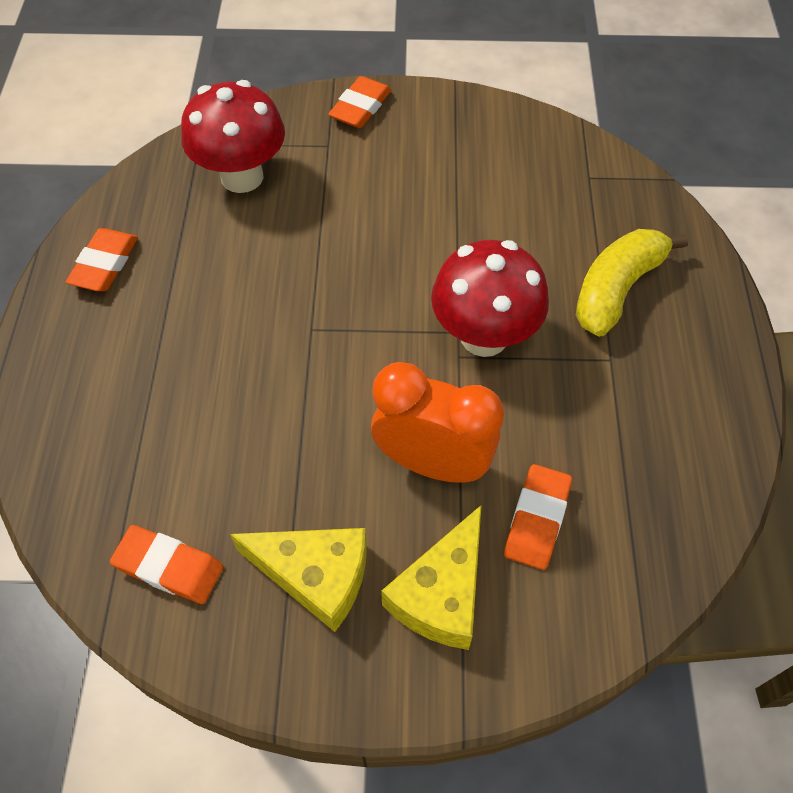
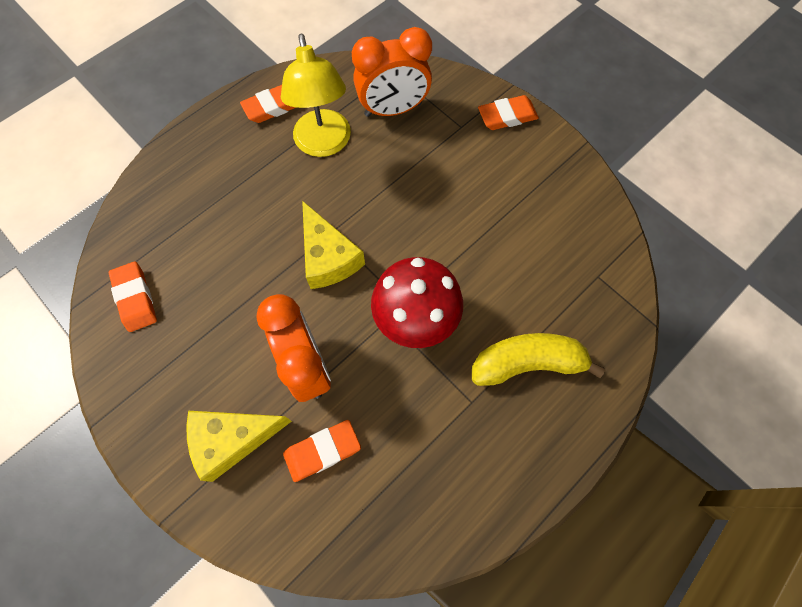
camera: 45 degrees right, 10 degrees up
red mushroom [181,80,285,193] -> orange clock [352,27,432,117]
yellow cheese [230,528,367,632] -> yellow cheese moved to [302,201,365,289]
none -> yellow lamp [281,34,351,157]

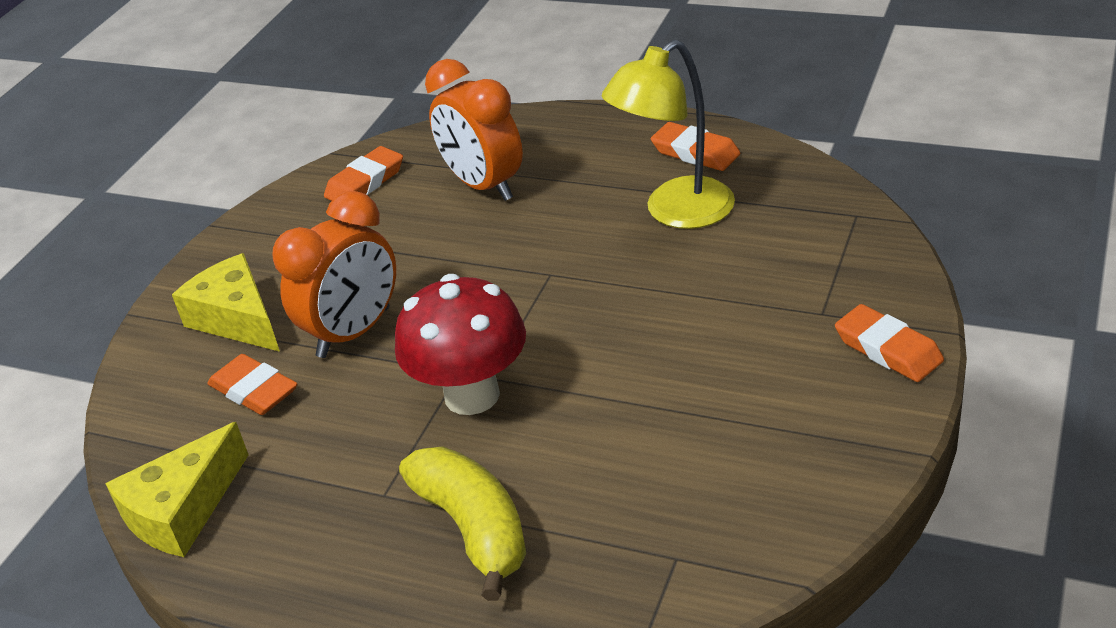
camera: 70 degrees right, 30 degrees down
yellow cheese [302,201,365,289] -> yellow cheese moved to [105,422,248,557]
orange clock [352,27,432,117] -> orange clock moved to [425,59,523,201]

